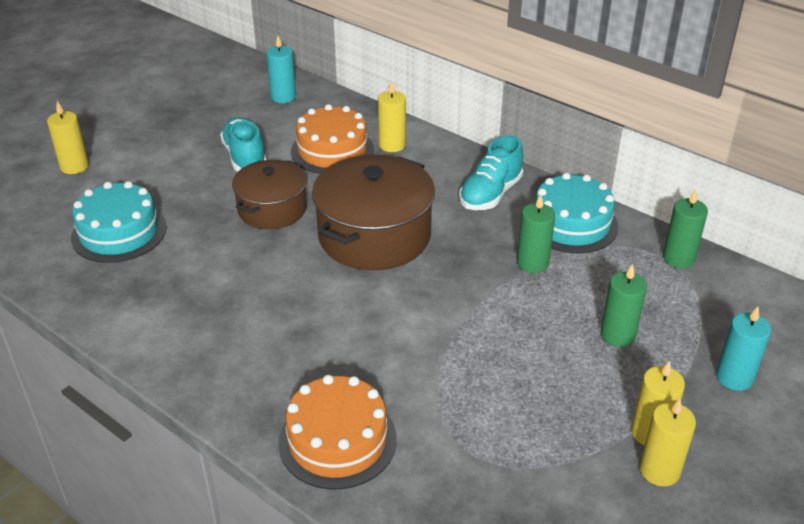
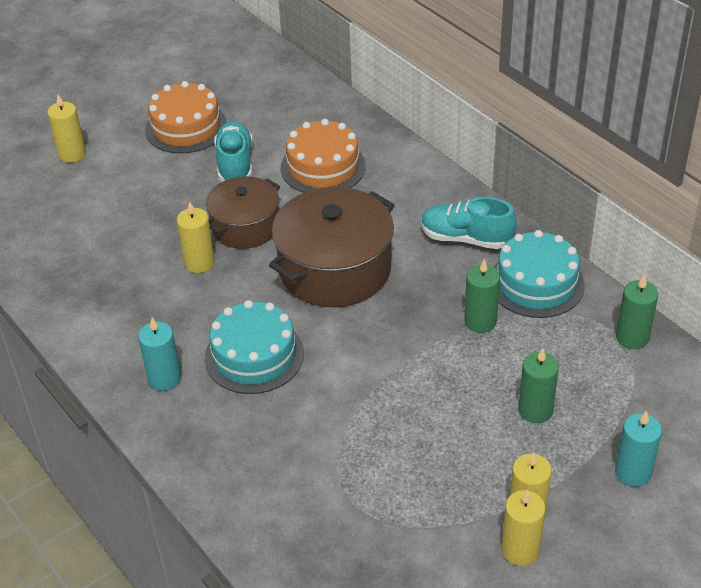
camera: 15 degrees right, 5 degrees up
turquoise cake [71,181,167,263] -> turquoise cake moved to [205,300,304,394]
turquoise candle [266,36,296,103] -> turquoise candle moved to [138,318,181,391]
orange cake [278,375,397,489] -> orange cake moved to [145,81,227,153]
yellow candle [378,81,406,152] -> yellow candle moved to [177,201,215,273]
turquoise shoe [459,135,523,210] -> turquoise shoe turned 60 degrees clockwise [421,197,517,249]

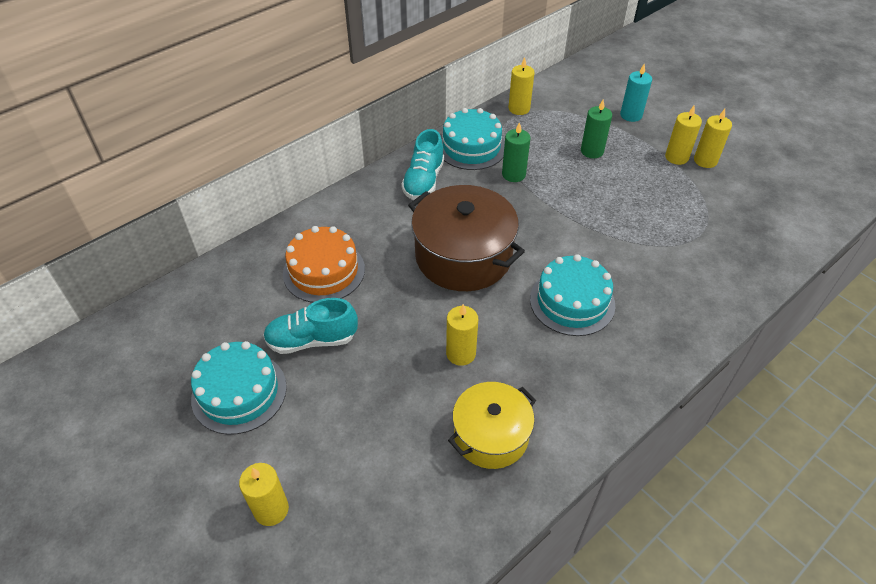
camera: 95 degrees left, 5 degrees up
turquoise candle [138,318,181,391] -> none
orange cake [145,81,227,153] -> turquoise cake [191,341,287,435]
brown pot [206,176,280,249] -> none
green candle [616,275,658,349] -> yellow candle [509,57,534,115]
none -> yellow pot [448,382,536,469]

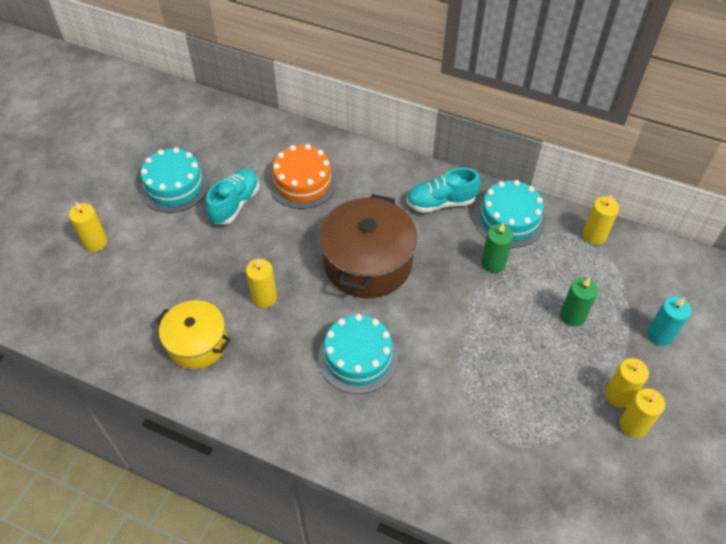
camera: 65 degrees right, 5 degrees up
turquoise shoe [263,298,358,354] -> turquoise shoe turned 60 degrees clockwise [206,169,259,224]

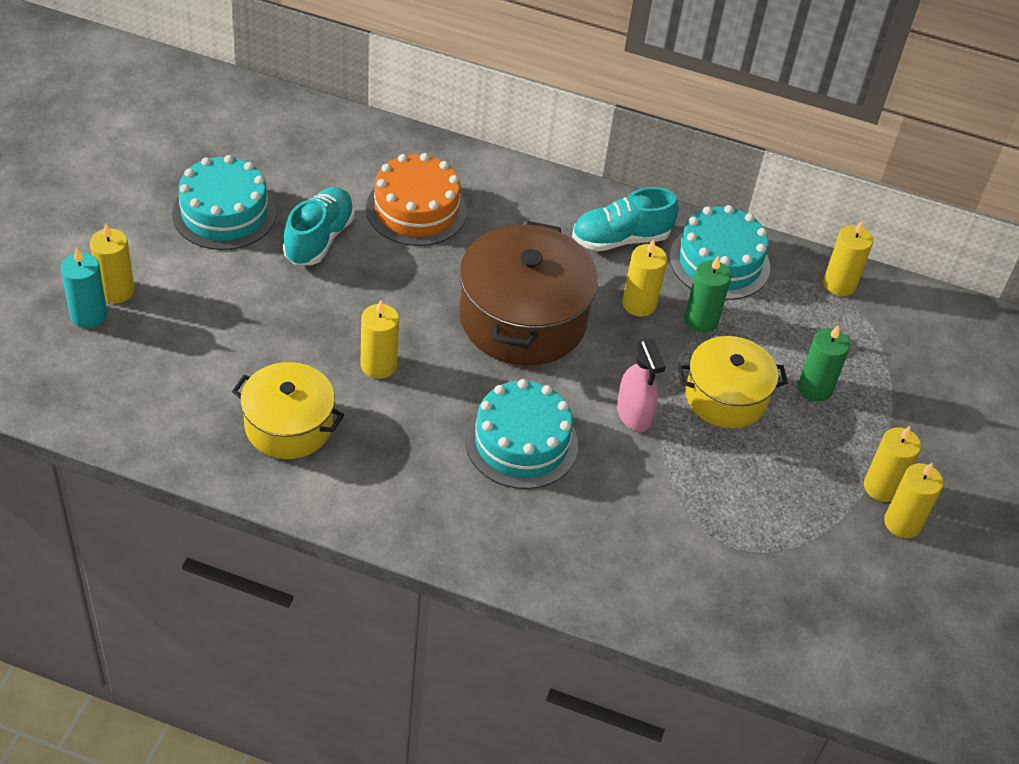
camera: 10 degrees left, 5 degrees down
turquoise candle [647,296,691,346] -> turquoise candle moved to [61,247,107,328]
none -> pink spray bottle [617,338,666,432]
none -> yellow candle [622,239,667,317]
none -> yellow pot [678,336,788,428]

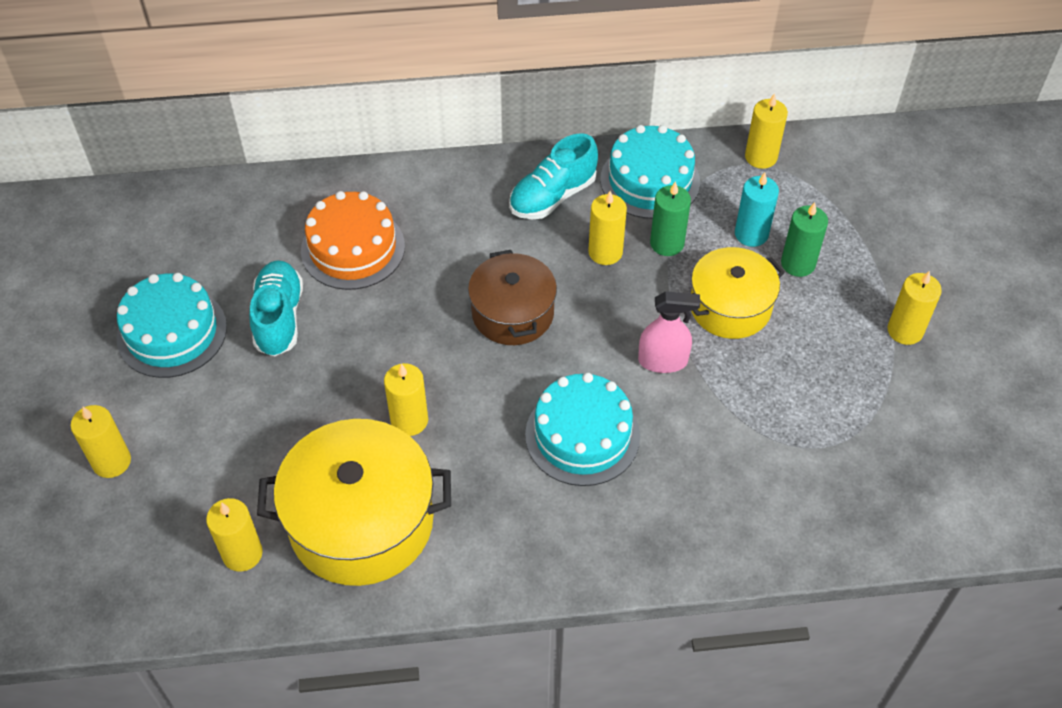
camera: 20 degrees left, 5 degrees up
turquoise candle [61,247,107,328] -> turquoise candle moved to [735,172,779,247]
yellow pot [232,362,344,459] -> yellow pot [257,419,451,586], size x1.58
brown pot [459,221,598,365] -> brown pot [468,250,557,345], size x0.63
pink spray bottle [617,338,666,432] -> pink spray bottle turned 45 degrees counterclockwise [638,291,700,373]
yellow candle [884,463,944,538] -> yellow candle moved to [206,498,263,572]

